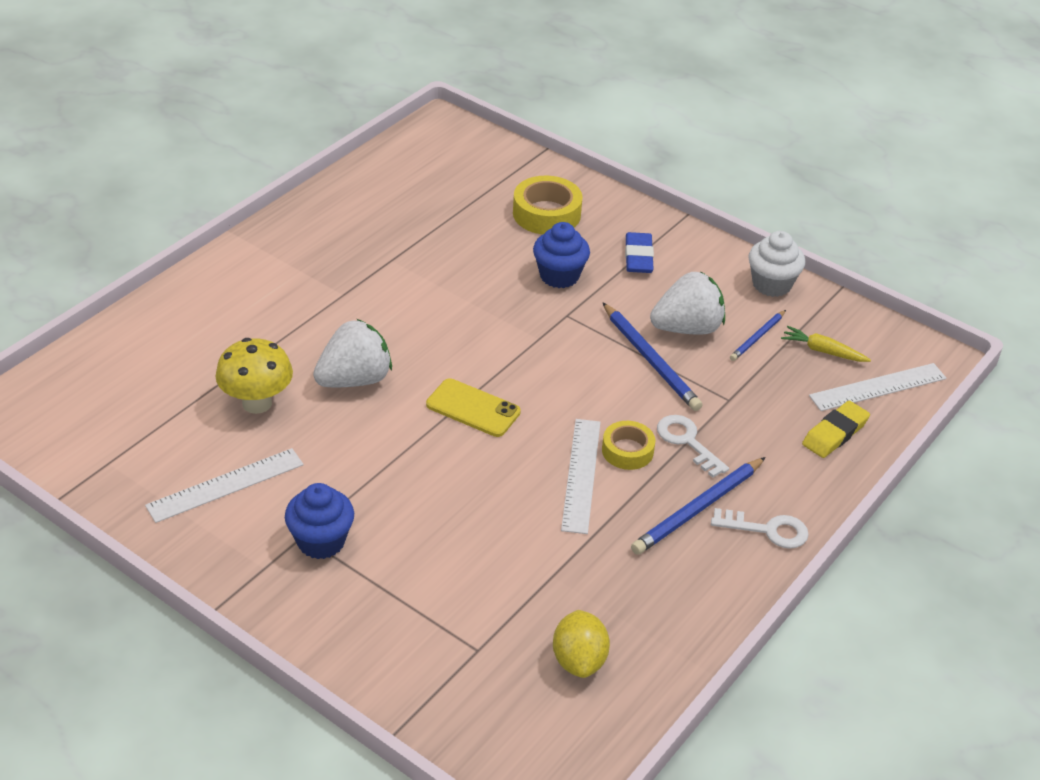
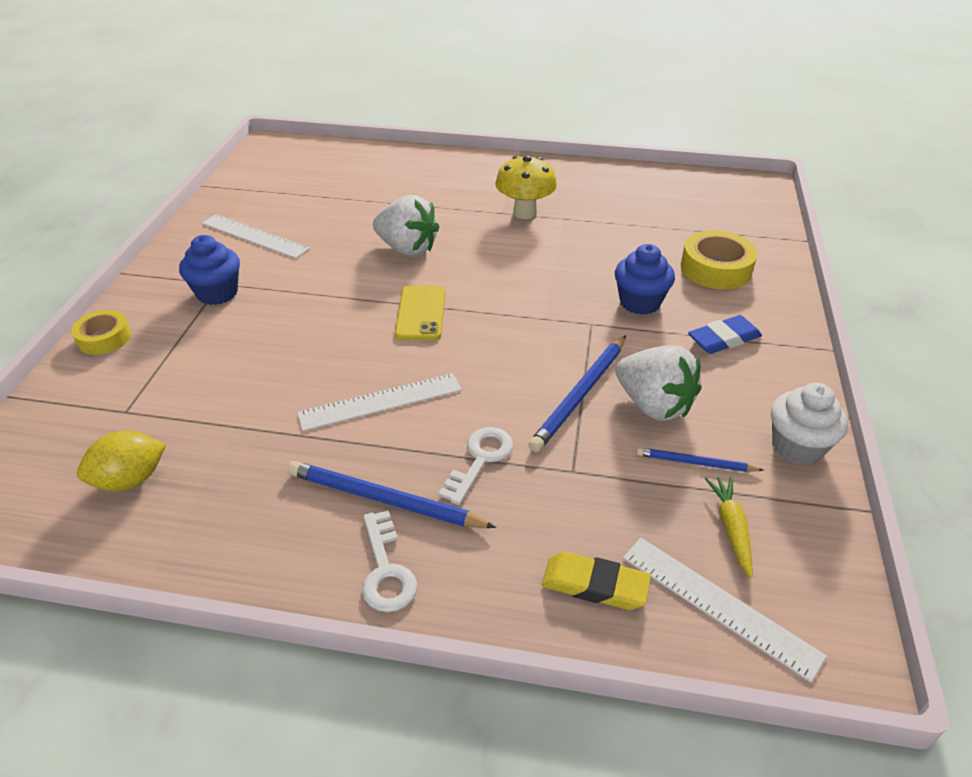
camera: 65 degrees right, 0 degrees up
yellow mushroom [215,338,293,414] -> yellow mushroom moved to [495,156,557,219]
yellow tape [602,421,655,470] -> yellow tape moved to [72,310,131,355]

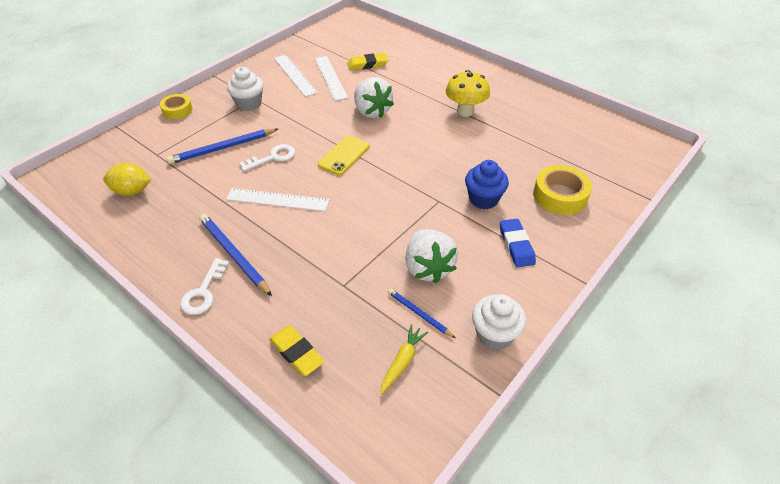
camera: 30 degrees right, 5 degrees up
blue cupcake [179,235,240,305] -> white cupcake [227,67,264,111]
white key [438,427,513,505] -> white key moved to [239,144,295,171]
blue pencil [528,335,626,452] -> blue pencil moved to [166,128,278,164]
white ruler [623,538,827,682] -> white ruler moved to [314,56,348,101]
blue eraser [688,315,762,354] -> blue eraser turned 75 degrees clockwise [500,219,536,267]
none -> yellow eraser [347,53,388,71]

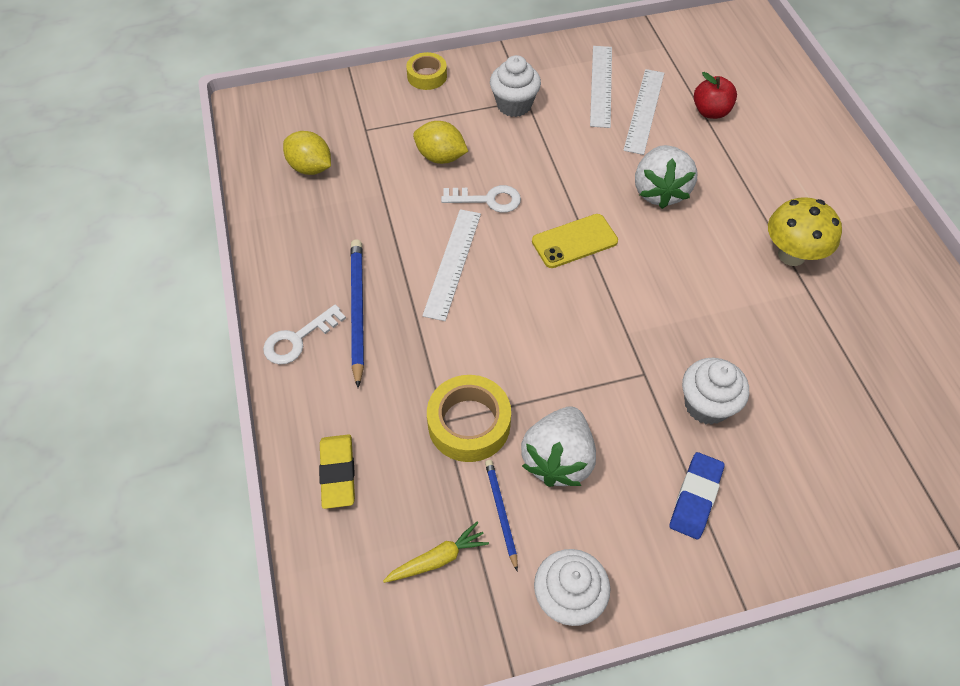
camera: 35 degrees right, 10 degrees up
blue pencil [166,128,278,164] -> yellow lemon [413,121,468,164]
white ruler [226,188,329,211] -> white ruler turned 60 degrees clockwise [422,209,481,321]
yellow eraser [347,53,388,71] -> red apple [694,72,737,119]
blue cupcake [465,160,509,209] -> white cupcake [682,358,749,425]
yellow tape [533,165,592,215] -> yellow tape moved to [427,375,511,462]

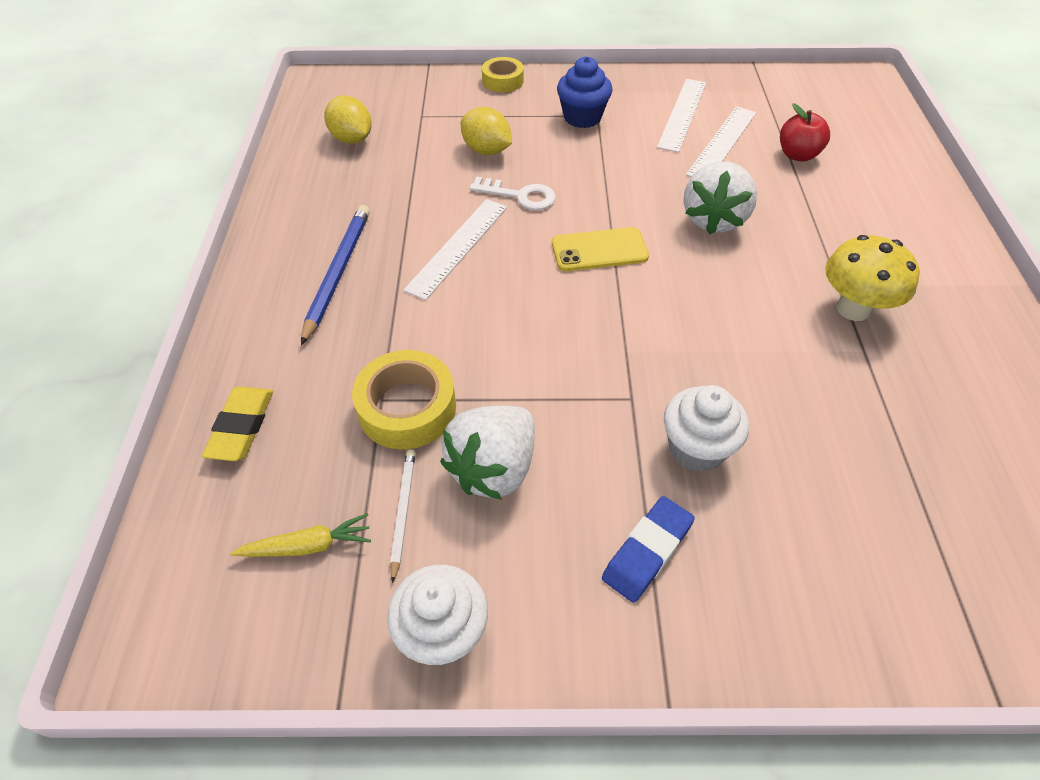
camera: 15 degrees right, 5 degrees down
white key [263,304,346,364] -> none
blue pencil [485,460,518,571] -> white pencil [390,449,415,584]
white cupcake [490,55,541,117] -> blue cupcake [557,56,613,128]

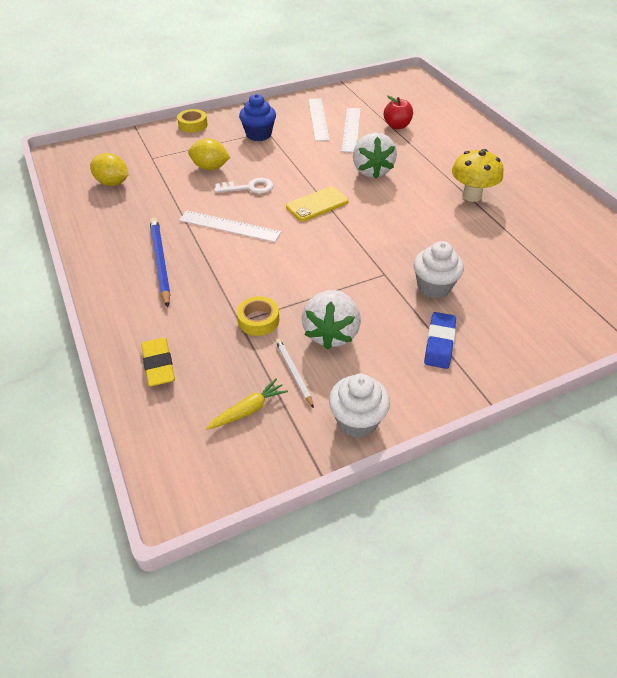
camera: 25 degrees left, 5 degrees down
yellow tape [352,350,456,449] -> yellow tape [237,296,279,336], size x0.64
white ruler [403,199,507,300] -> white ruler turned 75 degrees counterclockwise [179,210,281,242]

